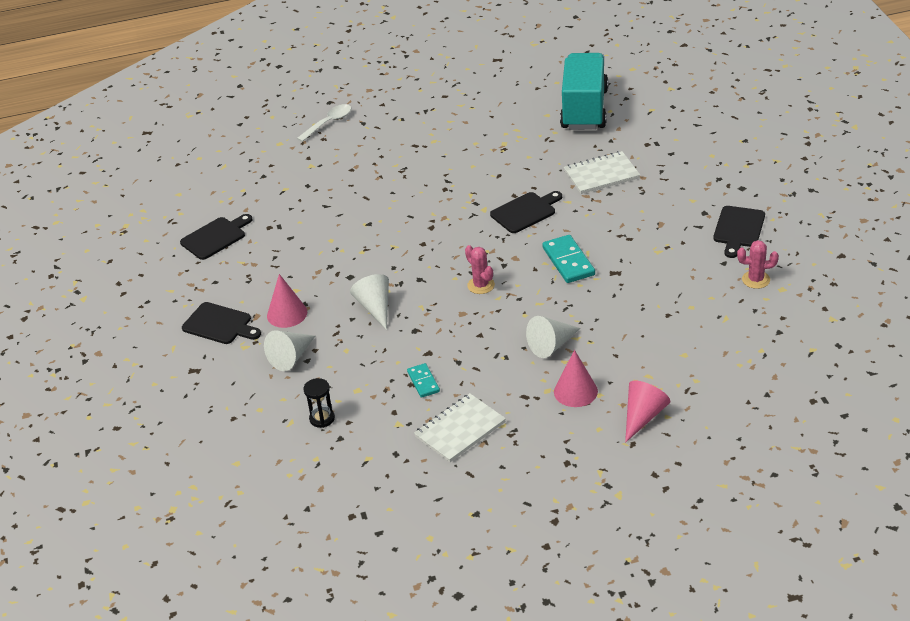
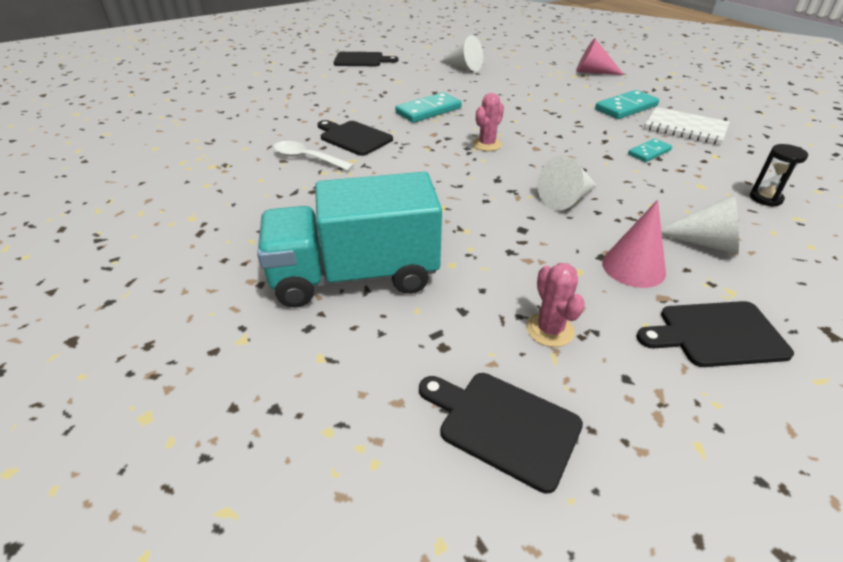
camera: 110 degrees left, 0 degrees up
black cutting board [182,302,261,344] -> black cutting board turned 105 degrees counterclockwise [636,301,794,367]
white spoon [297,104,351,142] -> white spoon moved to [273,141,354,171]
white cone [526,316,581,358] -> white cone moved to [440,35,483,72]
pink cone [554,350,598,407] -> none
turquoise truck [560,53,608,130] -> turquoise truck moved to [257,172,442,307]
white notebook [564,151,640,194] -> none
pink cactus [737,240,779,289] -> pink cactus moved to [526,263,585,347]
none -> turquoise domino [595,90,659,119]

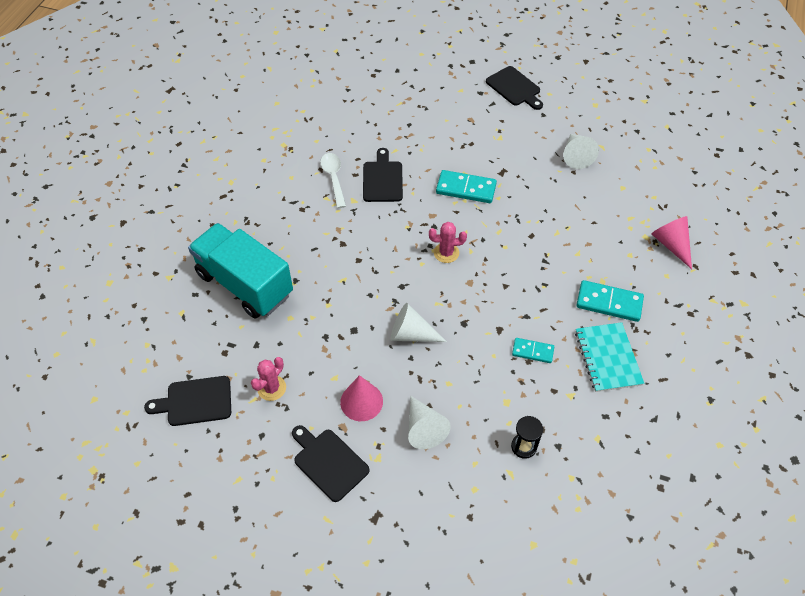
camera: 50 degrees right, 15 degrees up
black cutting board [419,373,583,493] -> black cutting board turned 90 degrees counterclockwise [144,376,231,426]
white notebook [644,107,729,145] -> turquoise notebook [575,322,644,392]

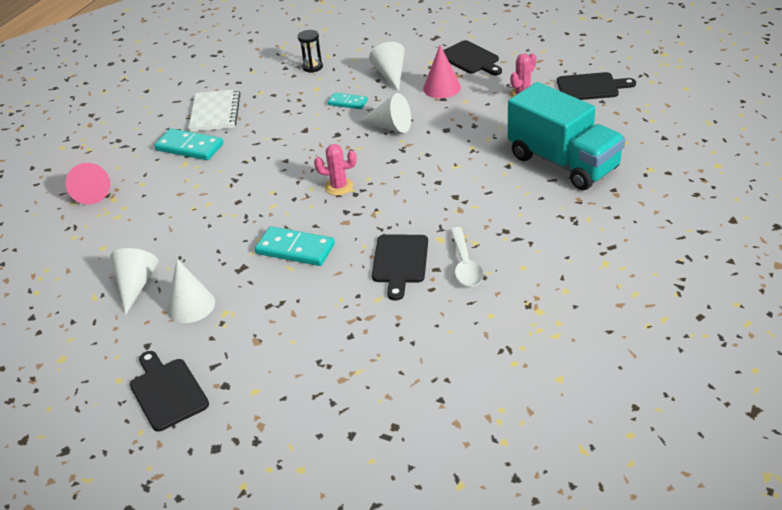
camera: 170 degrees left, 15 degrees down
turquoise domino [512,338,554,363] -> turquoise domino moved to [328,92,368,109]
turquoise notebook [575,322,644,392] -> white notebook [188,89,241,132]
none -> white cone [167,259,215,323]

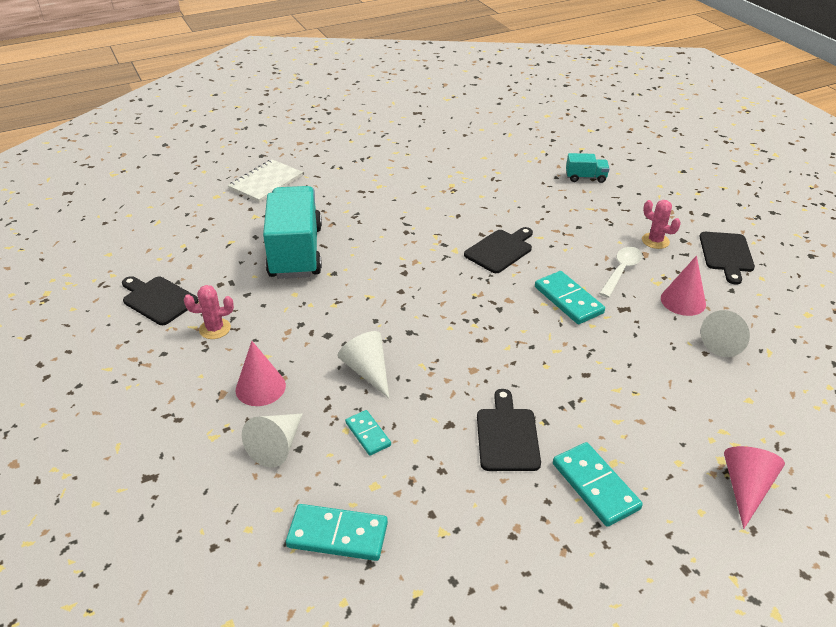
camera: 145 degrees left, 0 degrees up
white cone [167,259,215,323] -> pink cone [661,255,706,316]
white notebook [188,89,241,132] -> white notebook moved to [228,159,303,203]
black hourglass [298,30,323,73] -> turquoise domino [286,504,388,561]
pink cactus [314,144,357,196] -> pink cactus moved to [642,200,681,249]
black cutting board [443,40,502,75] -> black cutting board moved to [477,389,541,471]
white spoon [450,227,484,287] -> white spoon moved to [599,247,642,298]
none -> turquoise truck [566,153,609,183]

